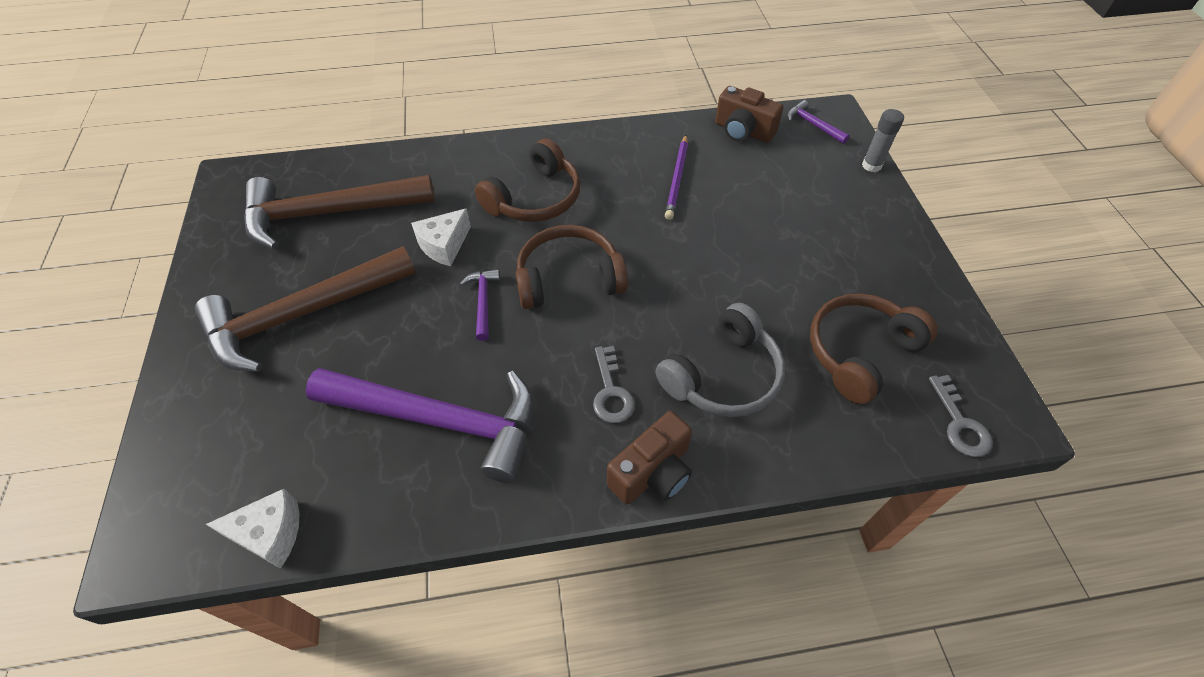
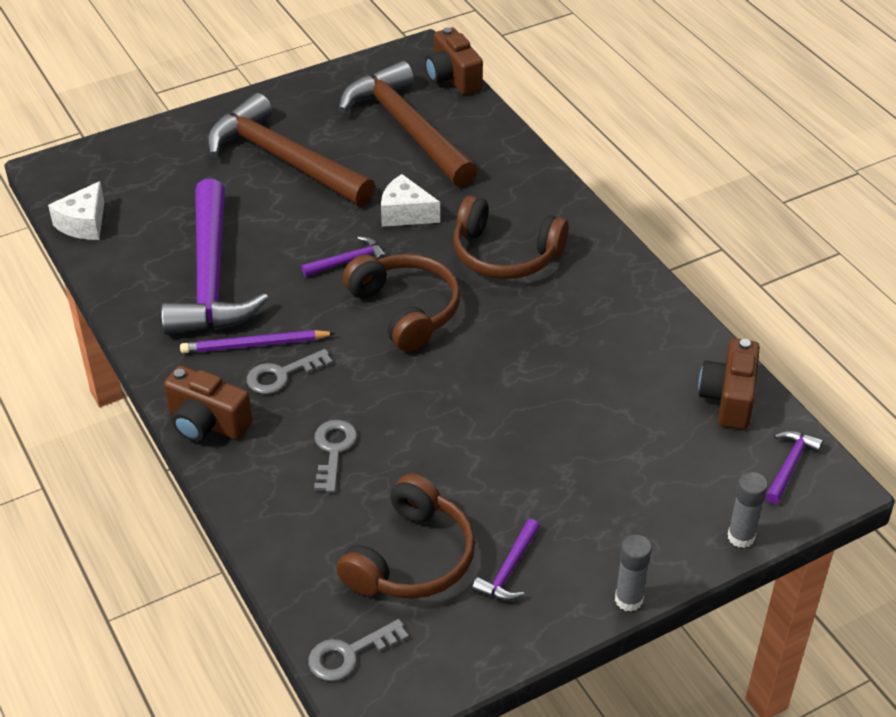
camera: 70 degrees right, 10 degrees down
white cheese [206,489,300,569] -> white cheese turned 45 degrees clockwise [48,181,104,240]
grey headphones [656,303,785,417] -> grey key [314,420,357,493]
purple pencil [665,135,688,220] -> purple pencil moved to [180,330,335,353]
brown headphones [810,293,938,404] -> brown headphones turned 90 degrees clockwise [336,473,475,599]
none -> brown camera [425,27,483,95]
none -> purple hammer [472,519,540,601]
none -> grey glue stick [615,535,652,612]

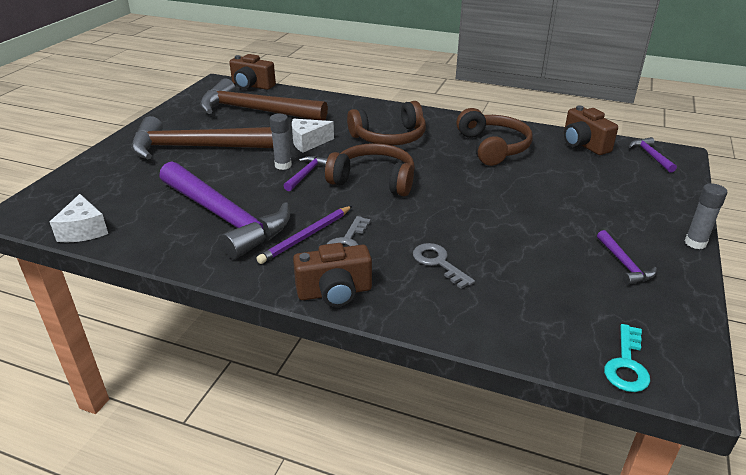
camera: 40 degrees left, 10 degrees down
grey key [308,619,409,681] -> turquoise key [604,324,650,392]
brown headphones [336,473,475,599] -> brown headphones moved to [456,108,533,166]
grey glue stick [728,472,768,548] -> grey glue stick moved to [270,114,292,170]

